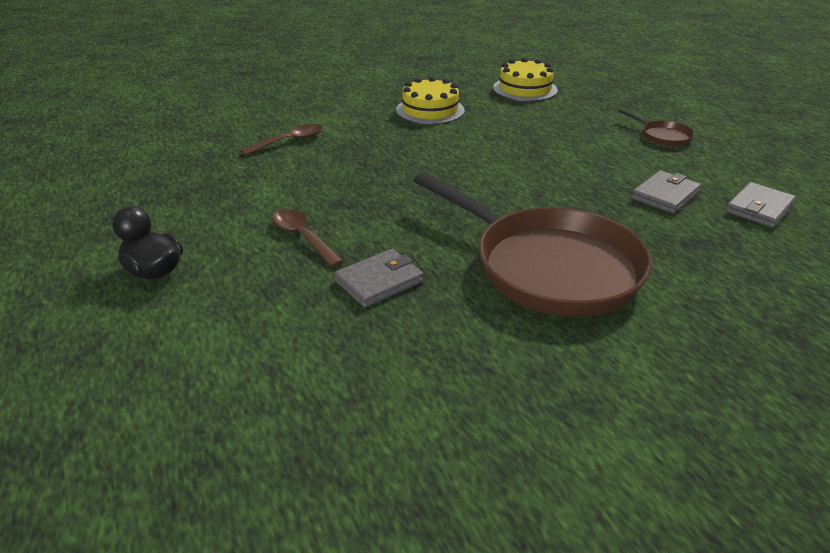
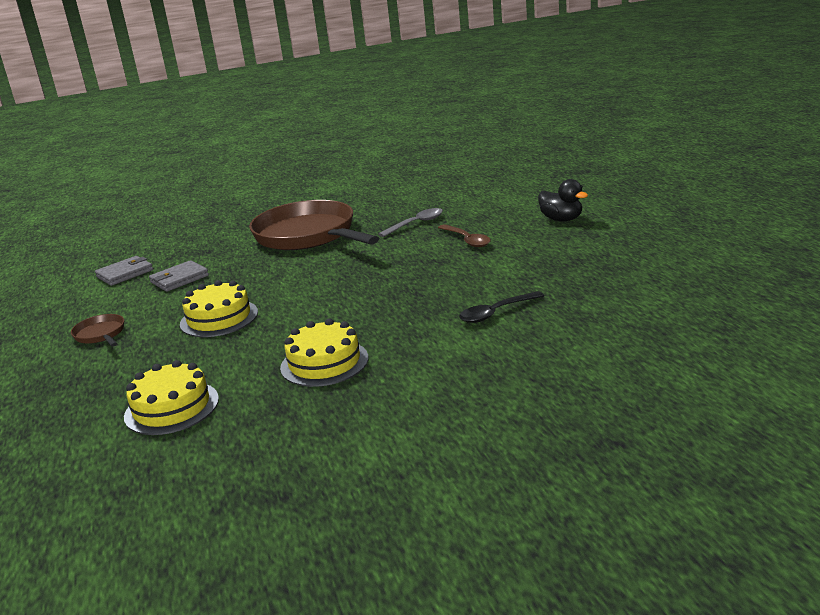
camera: 170 degrees left, 10 degrees down
brown spoon [240,124,323,155] -> black spoon [459,291,544,323]
grey wallet [334,249,423,307] -> grey spoon [379,208,443,237]
none -> yellow cake [180,280,258,337]

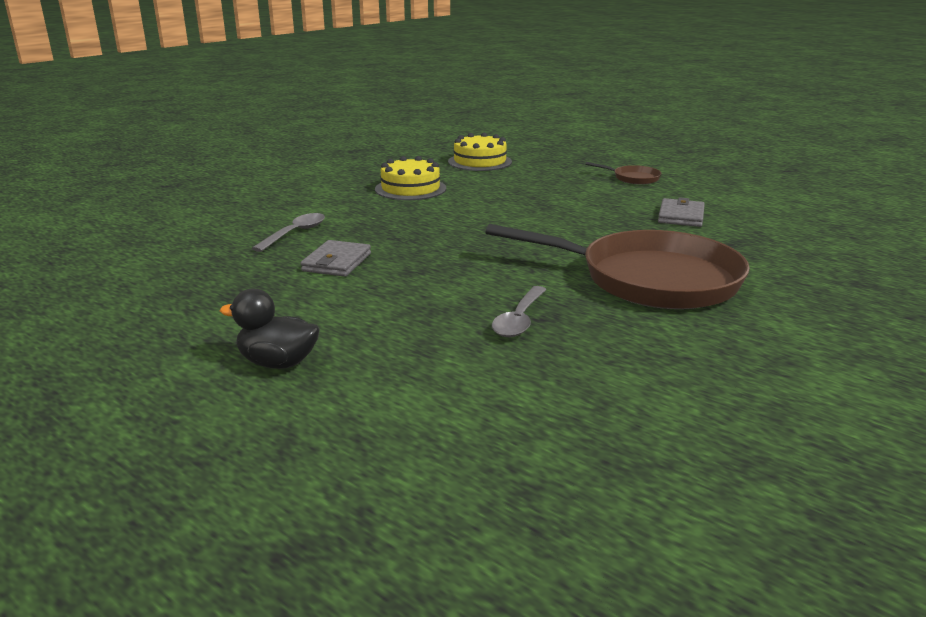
camera: 145 degrees right, 0 degrees up
grey wallet [95,256,153,286] -> grey wallet moved to [301,240,371,277]
yellow cake [180,280,258,337] -> none
brown spoon [438,224,491,247] -> none
black spoon [459,291,544,323] -> grey spoon [252,213,325,252]

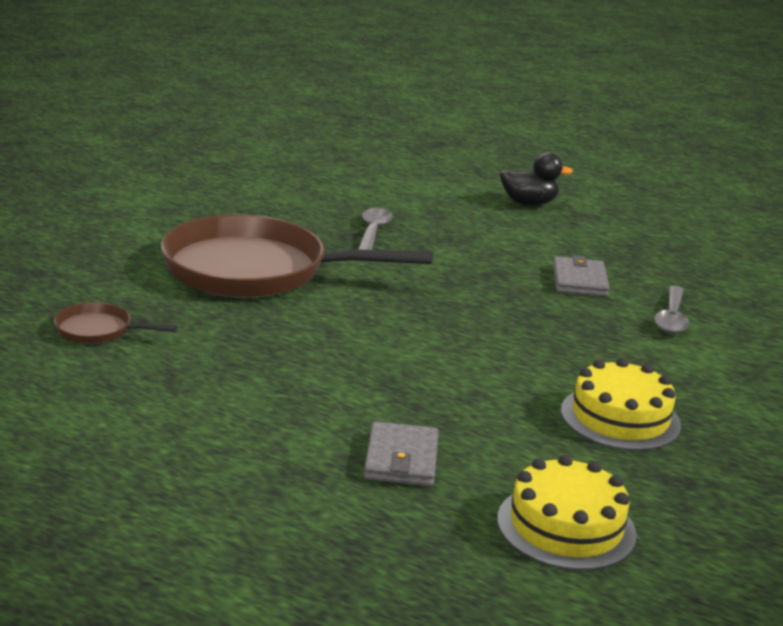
camera: 165 degrees right, 0 degrees up
brown pan [585,162,661,185] -> brown pan moved to [54,302,177,344]
grey wallet [658,197,705,227] -> grey wallet moved to [364,421,439,487]

